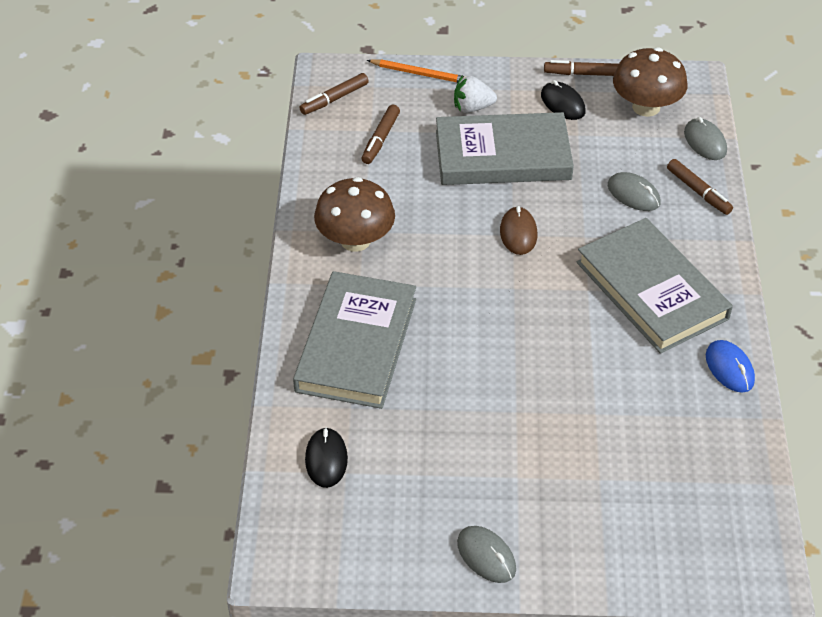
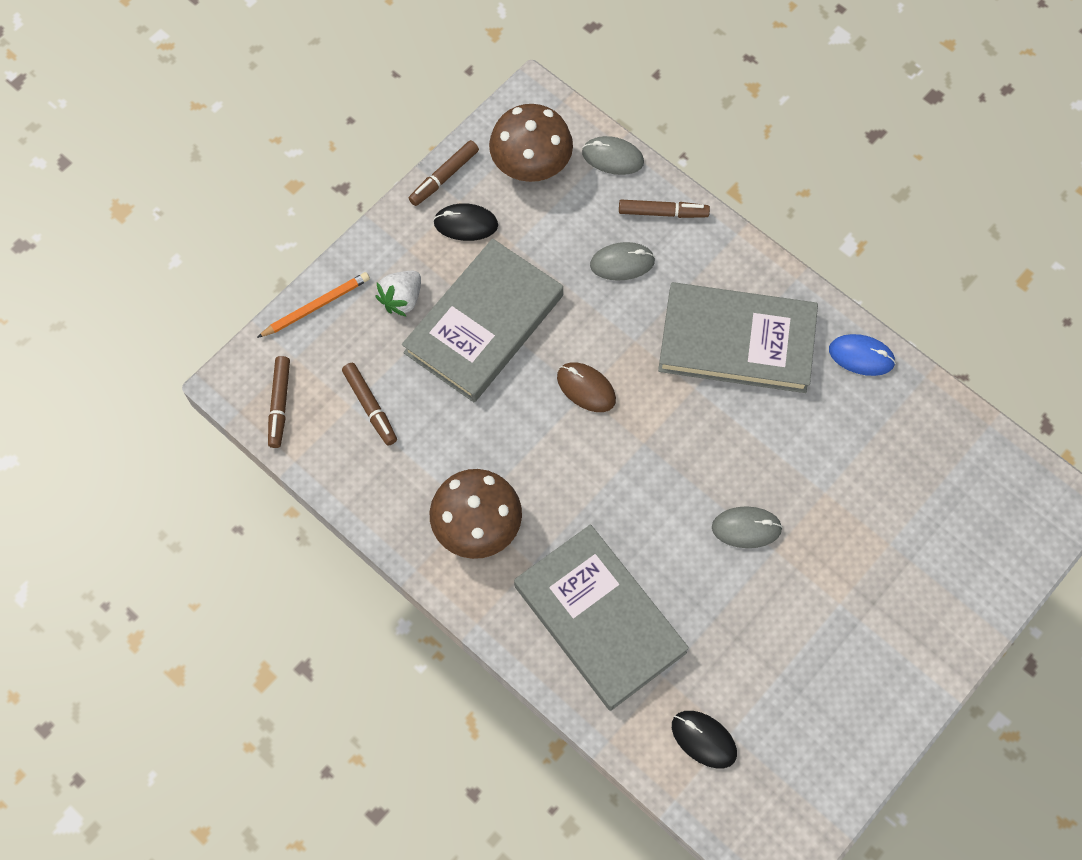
camera: 50 degrees left, 20 degrees up
grey mouse [457,526,516,583] -> grey mouse moved to [712,506,783,548]

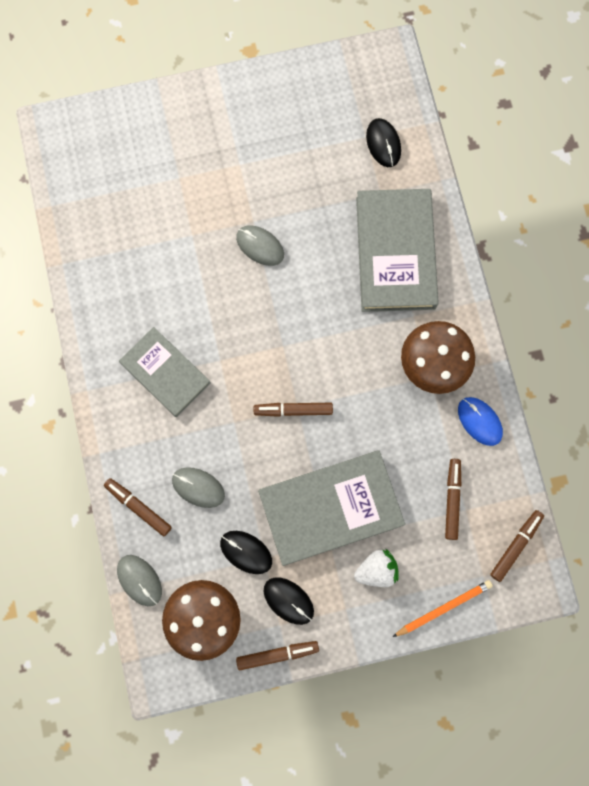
camera: 145 degrees left, 10 degrees up
orange pencil [257,272,370,338] -> orange pencil turned 150 degrees clockwise [393,580,493,637]
brown mouse [557,362,616,412] -> brown marker [254,403,333,417]
grey book [658,282,818,393] -> grey book [119,327,211,417], size x0.65
blue mouse [829,334,896,376] -> blue mouse moved to [458,397,503,446]
none -> black mouse [220,531,272,574]

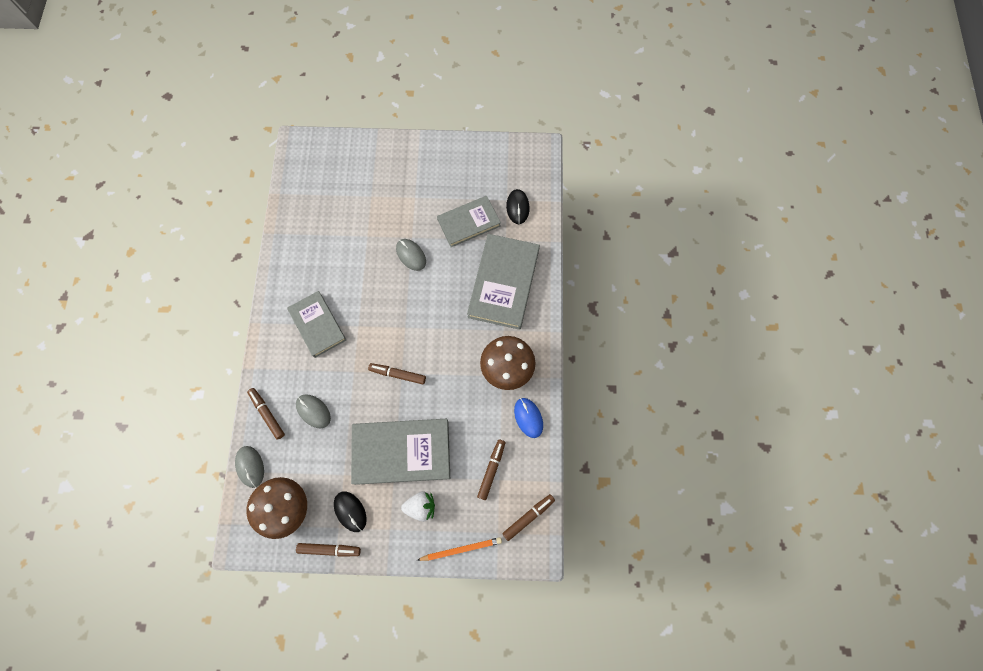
camera: 15 degrees right, 5 degrees down
black mouse [220,531,272,574] -> none
none -> grey book [437,196,501,247]

